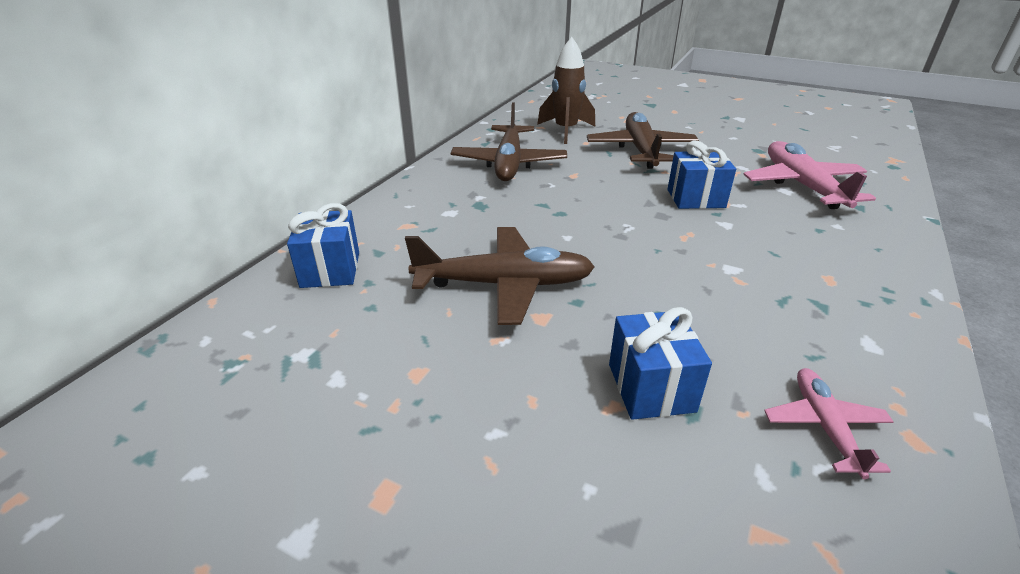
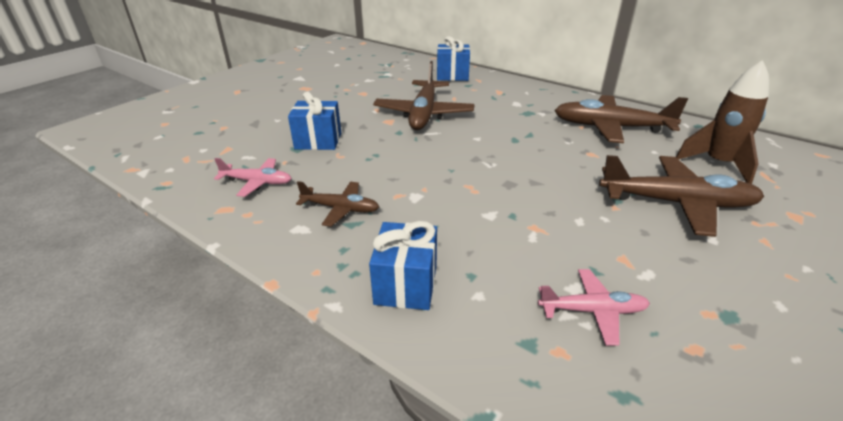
camera: 100 degrees right, 0 degrees up
blue gift [667,141,736,209] -> blue gift moved to [369,221,437,310]
pink plane [743,141,876,209] -> pink plane [538,269,650,346], size x0.55
none -> brown plane [296,181,379,227]

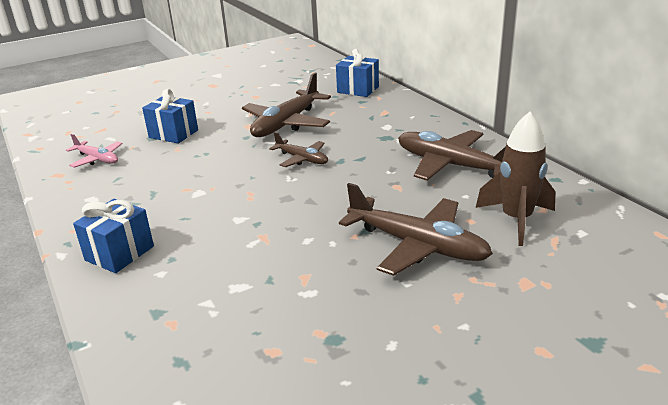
camera: 25 degrees right, 5 degrees down
brown plane [296,181,379,227] -> brown plane moved to [269,132,328,167]
pink plane [538,269,650,346] -> none

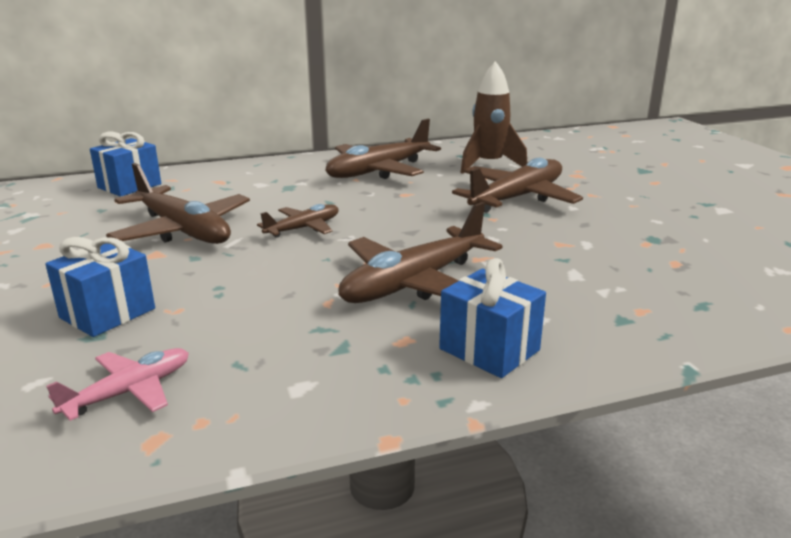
camera: 80 degrees left, 5 degrees down
none -> brown plane [338,202,502,303]

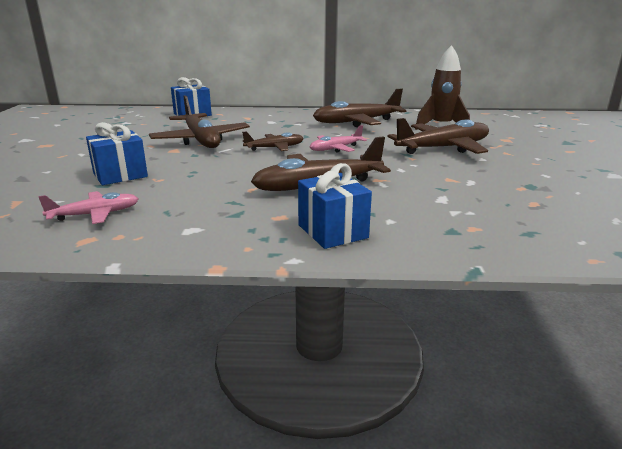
camera: 20 degrees right, 0 degrees up
none -> pink plane [310,125,367,153]

